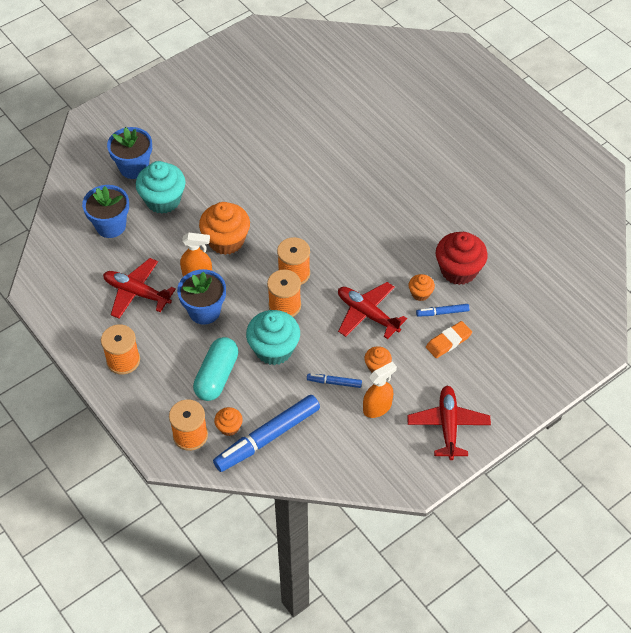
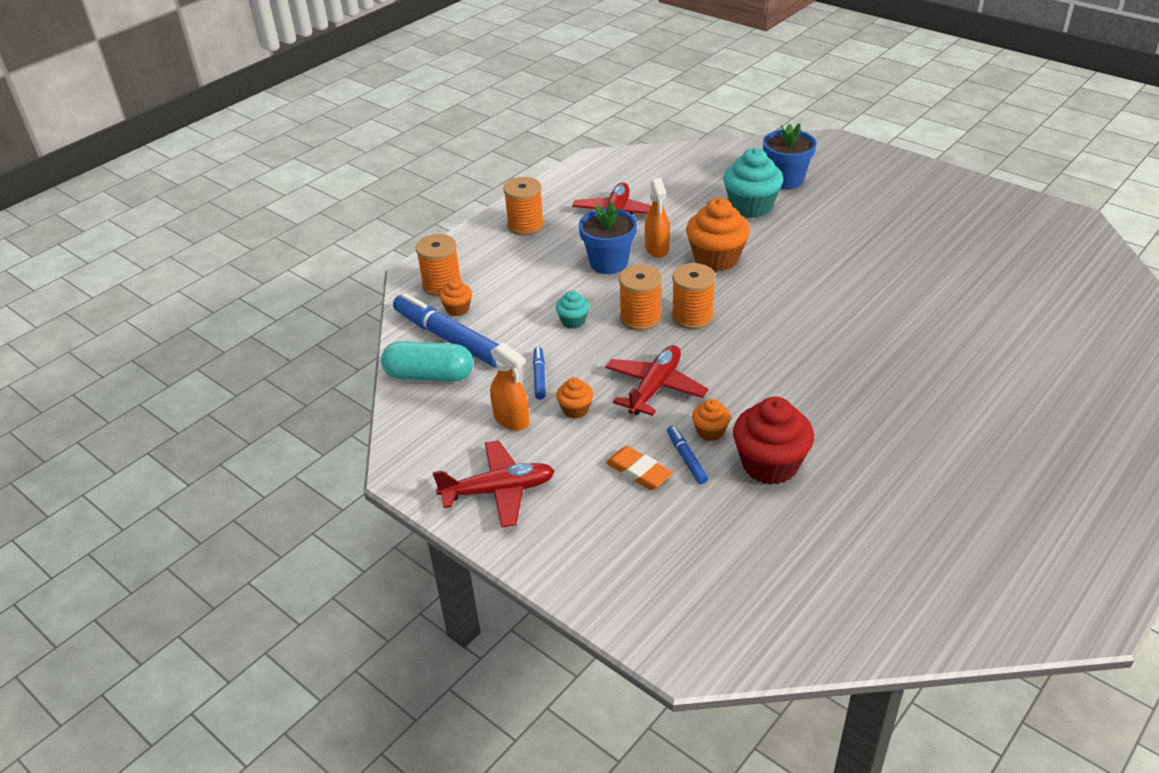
camera: 80 degrees right, 15 degrees down
blue flower pot [82,185,129,238] -> none
turquoise capsule [193,337,238,401] -> turquoise capsule moved to [381,341,473,382]
turquoise cupcake [246,310,300,365] -> turquoise cupcake [556,290,589,329], size x0.50

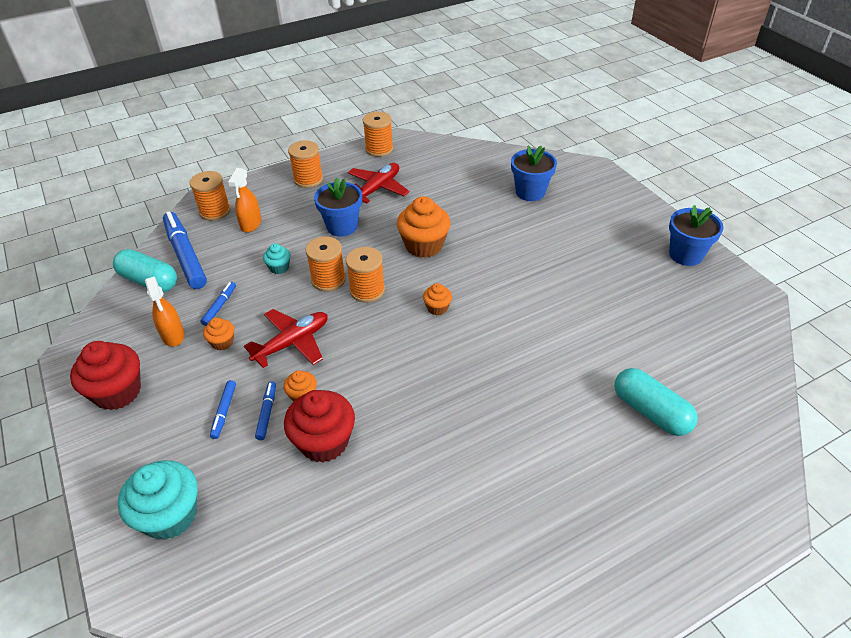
camera: 20 degrees right, 5 degrees up
red plane [433,440,555,528] -> red cupcake [70,341,141,410]
orange cupcake [439,279,472,316] -> orange cupcake moved to [423,283,452,315]
orange eraser [606,446,673,490] -> blue marker [210,380,236,439]
orange spray bottle [645,178,670,258] -> orange spray bottle moved to [228,168,261,233]
turquoise cupcake [723,148,783,218] -> turquoise cupcake moved to [118,460,198,540]
none -> orange spool [363,111,393,157]
none -> turquoise capsule [614,368,698,436]
none -> blue flower pot [669,205,723,266]

